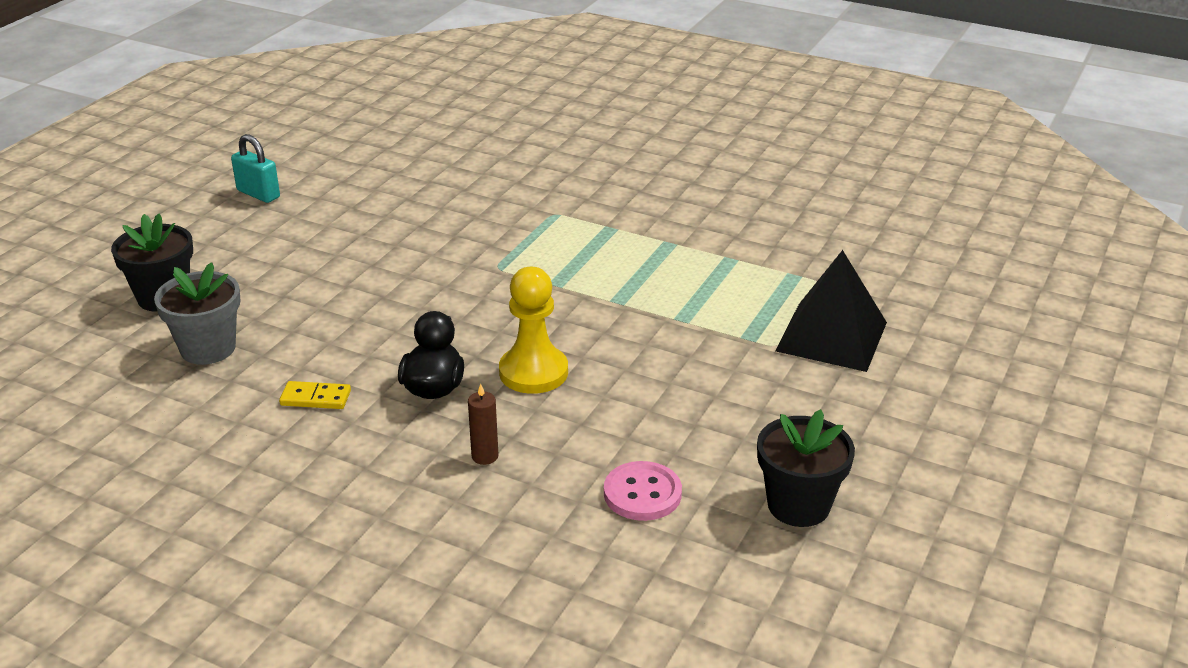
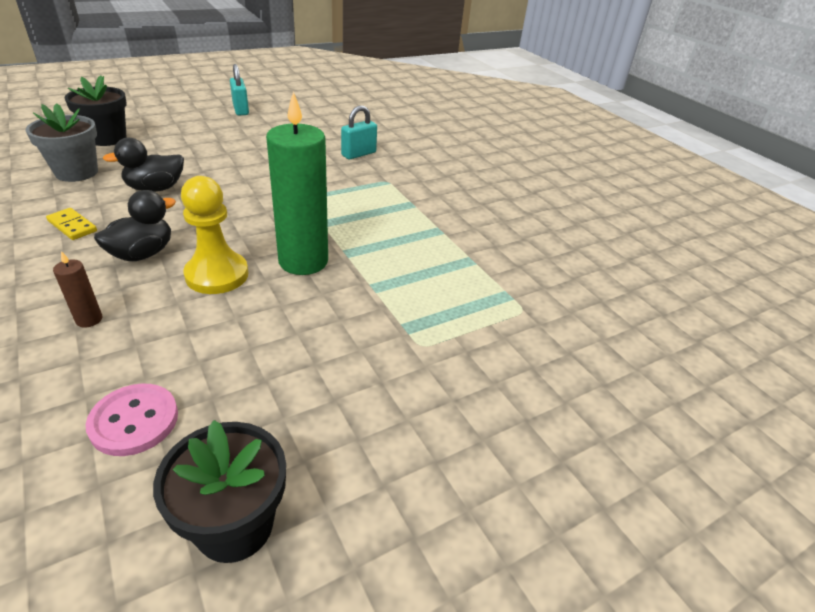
camera: 30 degrees right, 5 degrees up
black pyramid [775,250,887,372] -> none
none -> black duck [103,137,184,192]
none -> green candle [266,92,328,275]
none -> turquoise padlock [341,105,377,159]

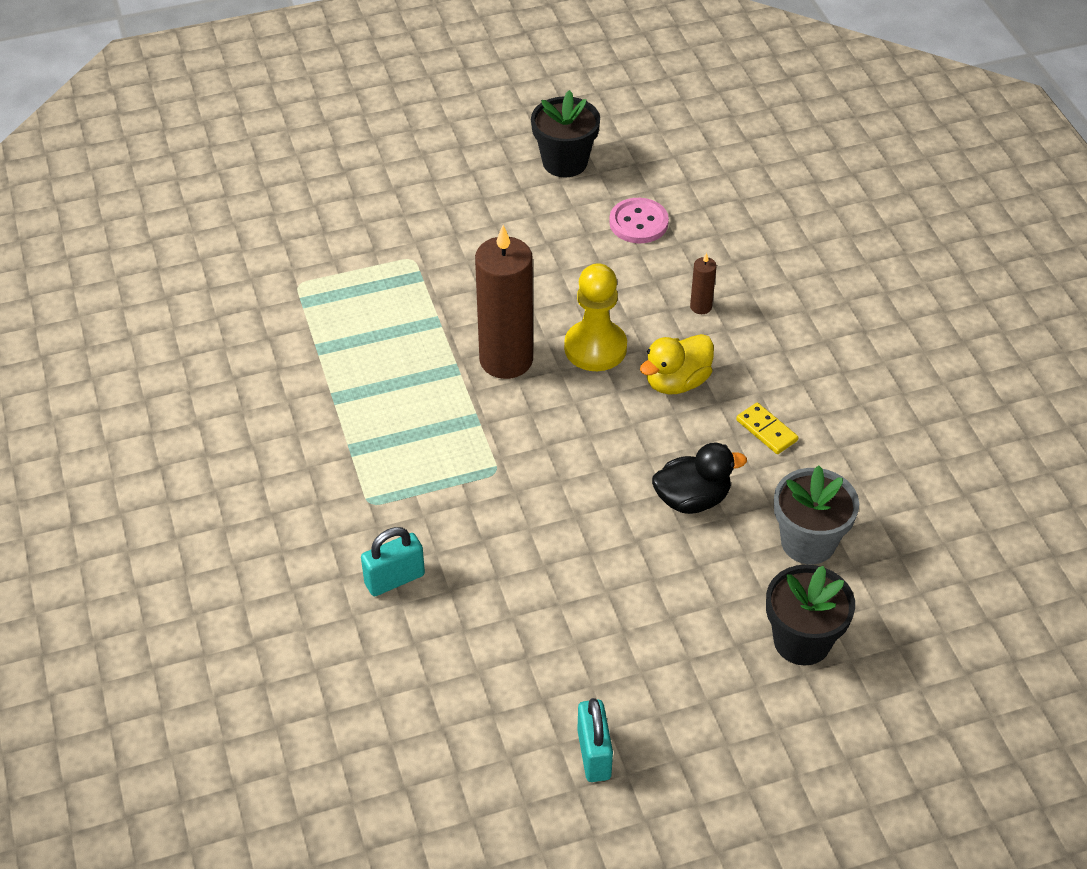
camera: 165 degrees left, 10 degrees up
black duck [94,190,176,261] -> yellow duck [640,334,714,394]
green candle [266,92,328,275] -> brown candle [475,225,533,379]

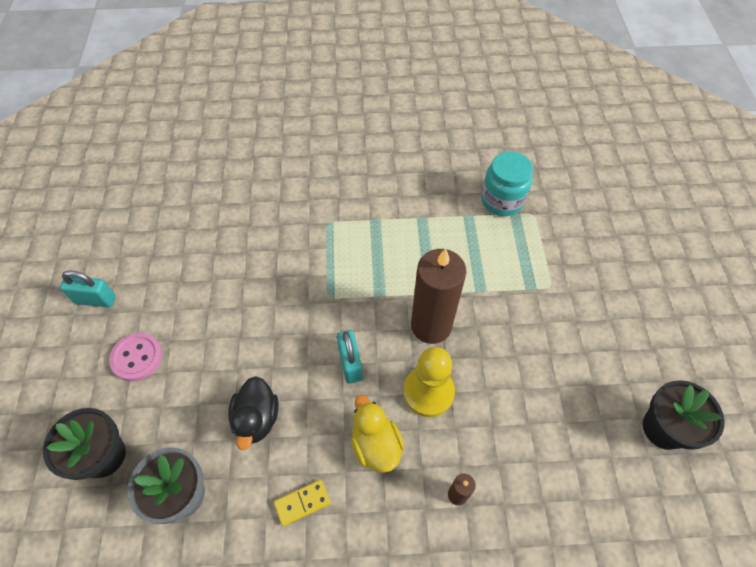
camera: 105 degrees right, 10 degrees up
turquoise padlock [361,527,425,596] -> turquoise padlock moved to [337,330,363,384]
pink button [609,198,669,243] -> pink button moved to [109,333,162,381]
none -> turquoise jar [481,151,533,216]

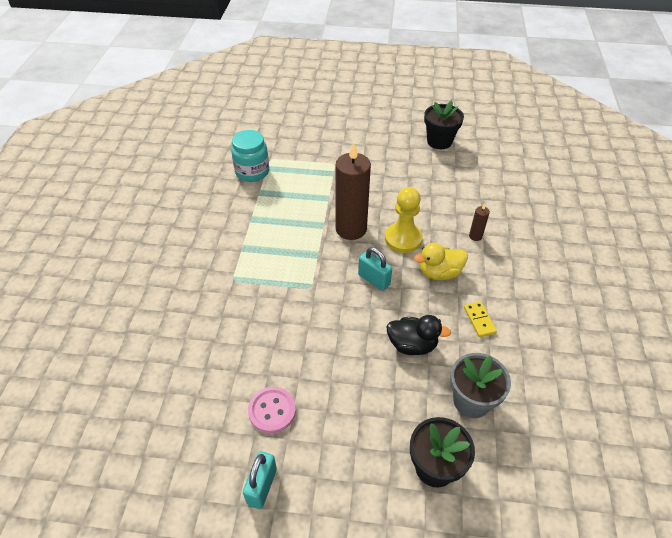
camera: 80 degrees left, 10 degrees down
pink button [109,333,162,381] -> pink button moved to [248,387,296,433]
turquoise padlock [337,330,363,384] -> turquoise padlock turned 45 degrees clockwise [358,247,392,291]

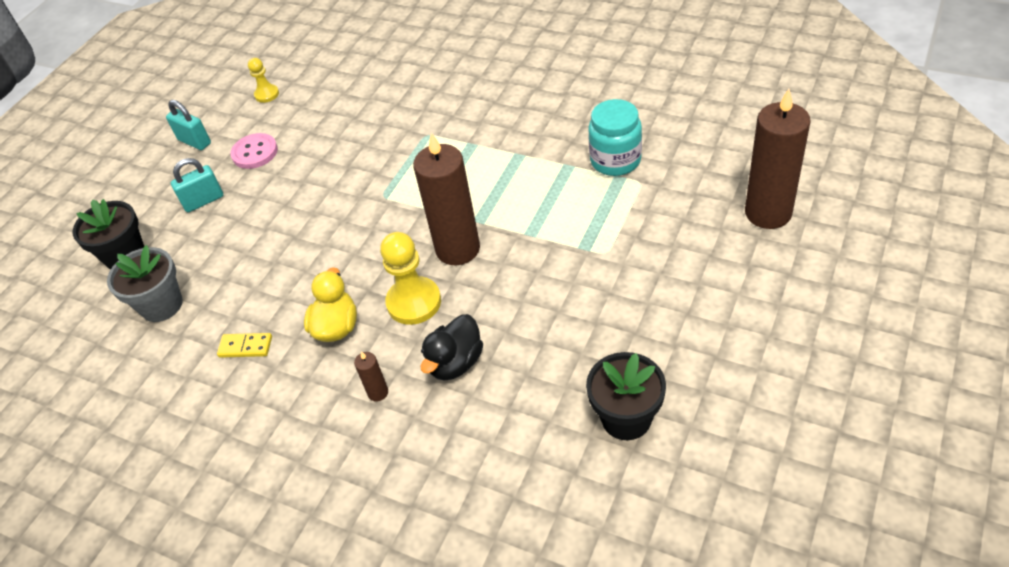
camera: 115 degrees right, 0 degrees up
turquoise padlock [358,247,392,291] -> turquoise padlock moved to [171,158,223,212]
black duck [386,315,451,355] -> black duck moved to [420,314,483,381]
none -> yellow pawn [248,58,279,103]
none -> brown candle [745,89,811,229]

